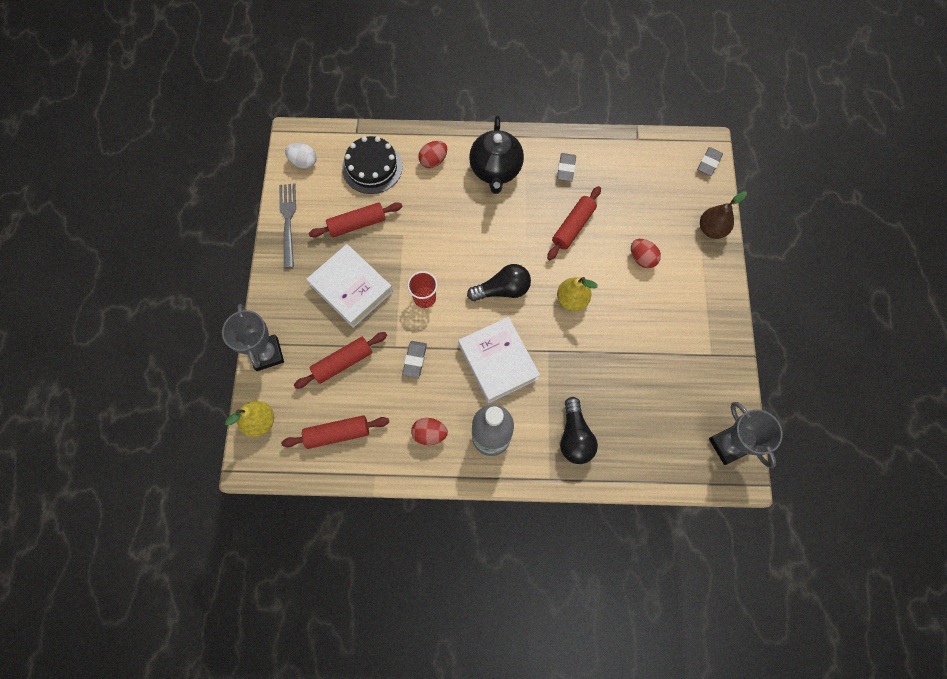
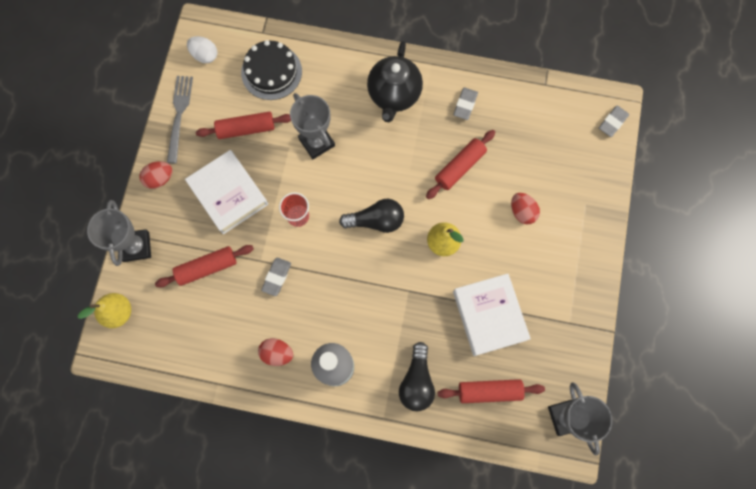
camera: 10 degrees right, 5 degrees up
red rolling pin [281,415,389,449] -> red rolling pin moved to [438,379,545,403]
red egg [418,141,447,168] -> red egg moved to [139,161,172,189]
white book [458,317,540,403] -> white book moved to [453,274,531,356]
brown pear [700,191,747,239] -> none
none -> grey trophy [290,93,335,159]

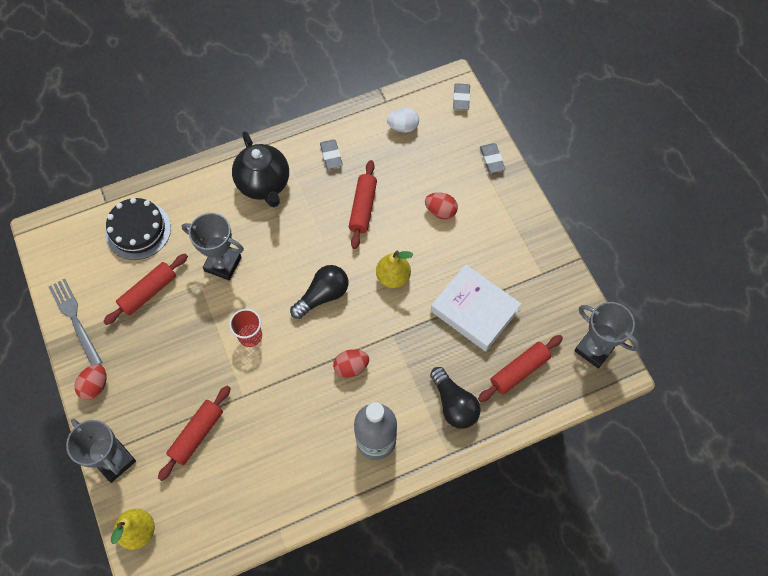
camera: 35 degrees left, 10 degrees down
white book [185,150,268,234] -> none
white egg [187,36,217,63] -> white egg moved to [387,108,419,133]
red egg [258,338,293,366] -> red egg moved to [333,349,369,378]
grey eraser [261,258,291,296] -> grey eraser moved to [480,143,505,173]

